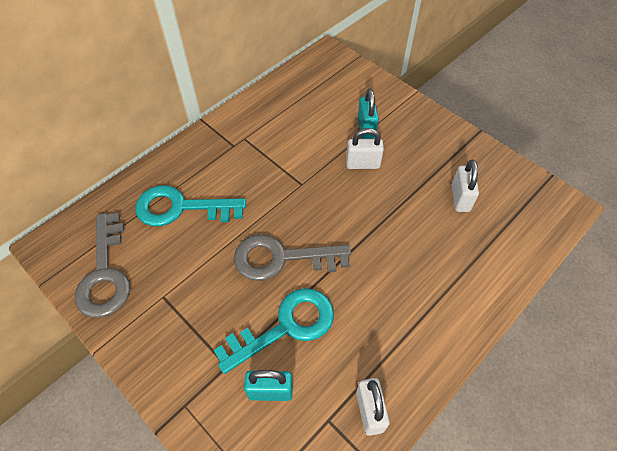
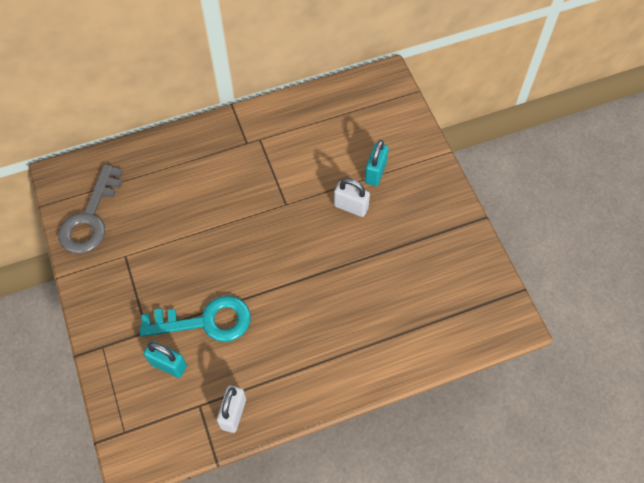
camera: 25 degrees right, 5 degrees up
turquoise key [135,185,246,226] -> none
grey key [234,234,351,281] -> none
white padlock [452,160,479,212] -> none

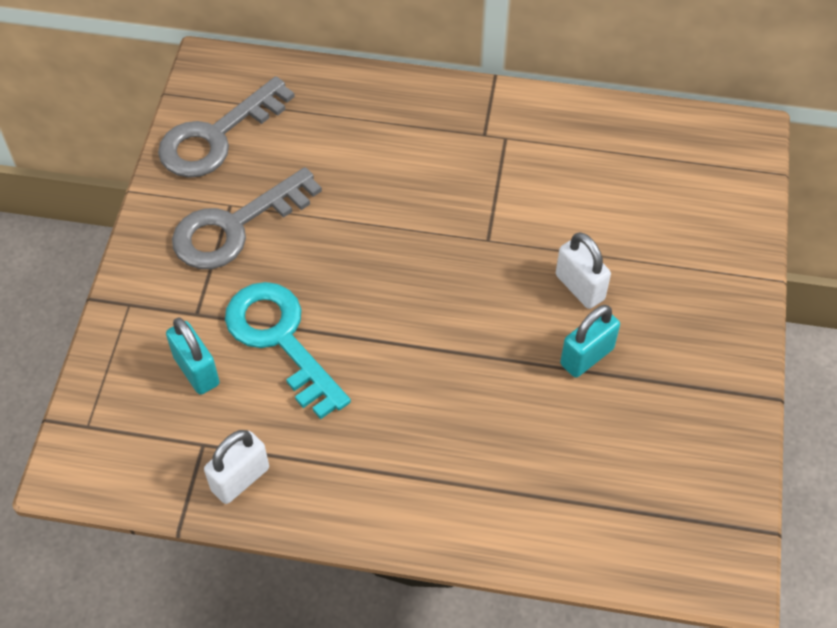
camera: 30 degrees right, 5 degrees down
turquoise key [139,296,251,342] -> turquoise key turned 150 degrees counterclockwise [225,282,351,419]
turquoise padlock [365,140,389,186] -> turquoise padlock moved to [560,305,620,378]
none -> grey key [172,167,322,269]

